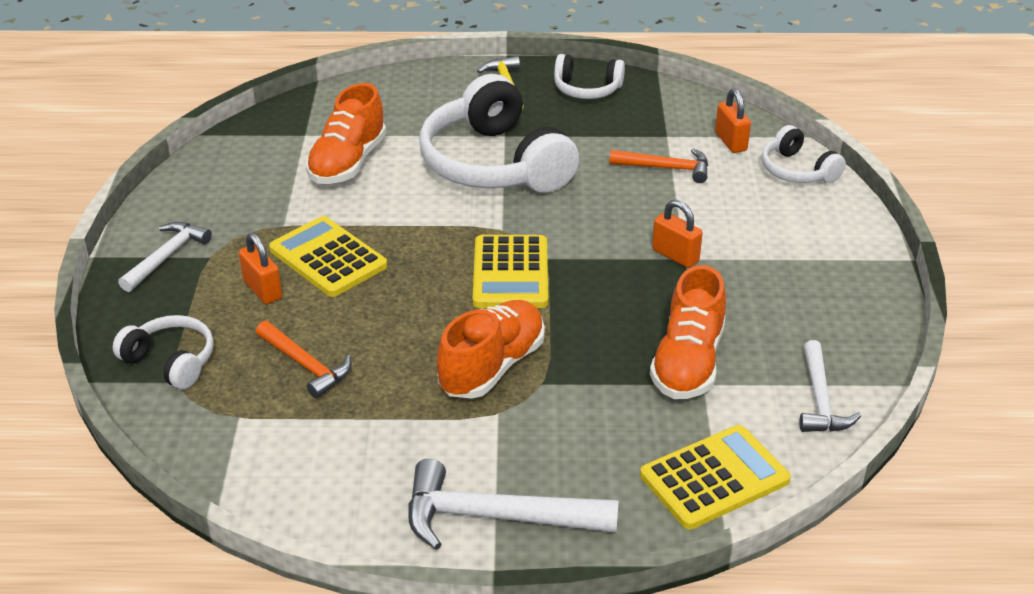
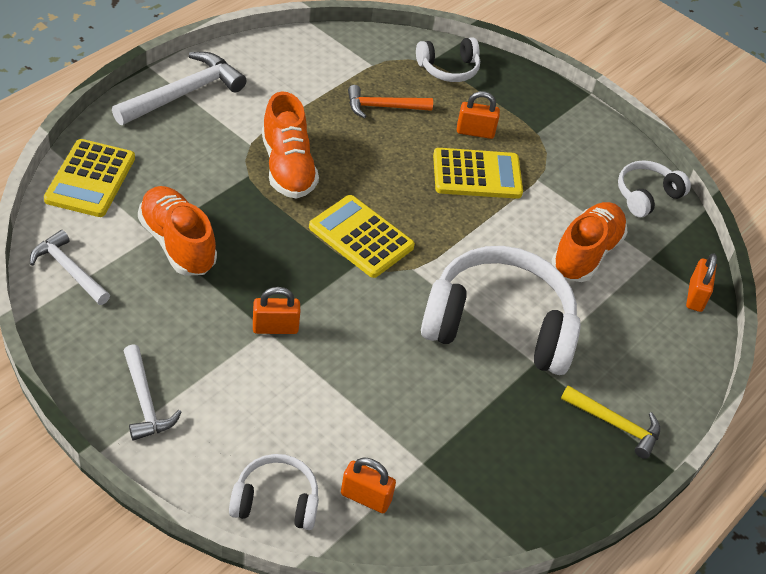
camera: 125 degrees right, 10 degrees up
white hammer [118,222,212,292] -> white hammer moved to [124,344,182,441]
orange shoe [306,83,386,184] -> orange shoe turned 60 degrees clockwise [551,202,628,282]
white headphones [554,54,625,99] -> white headphones moved to [618,160,691,217]
orange hammer [609,148,708,183] -> none
none -> orange padlock [686,253,717,312]

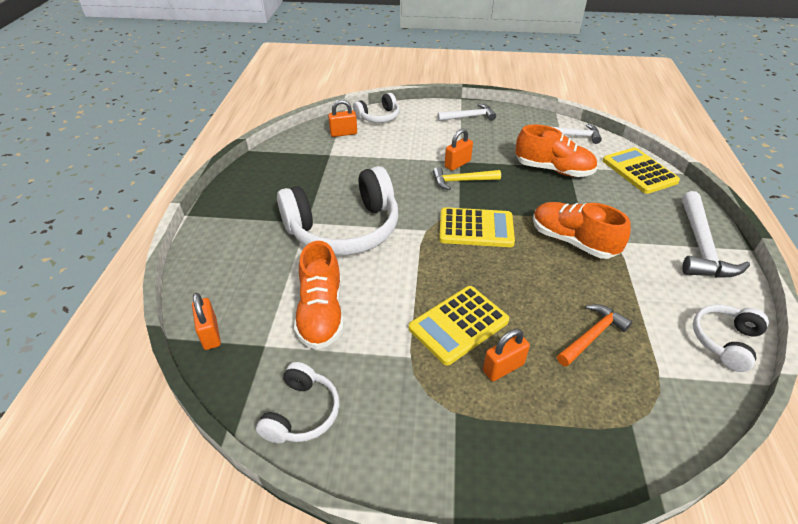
camera: 150 degrees right, 5 degrees down
white hammer [124,344,182,441] -> white hammer turned 135 degrees clockwise [437,104,496,121]
white headphones [416,37,480,82] -> white headphones moved to [693,305,769,372]
yellow hammer [561,385,660,459] -> yellow hammer moved to [433,167,501,190]

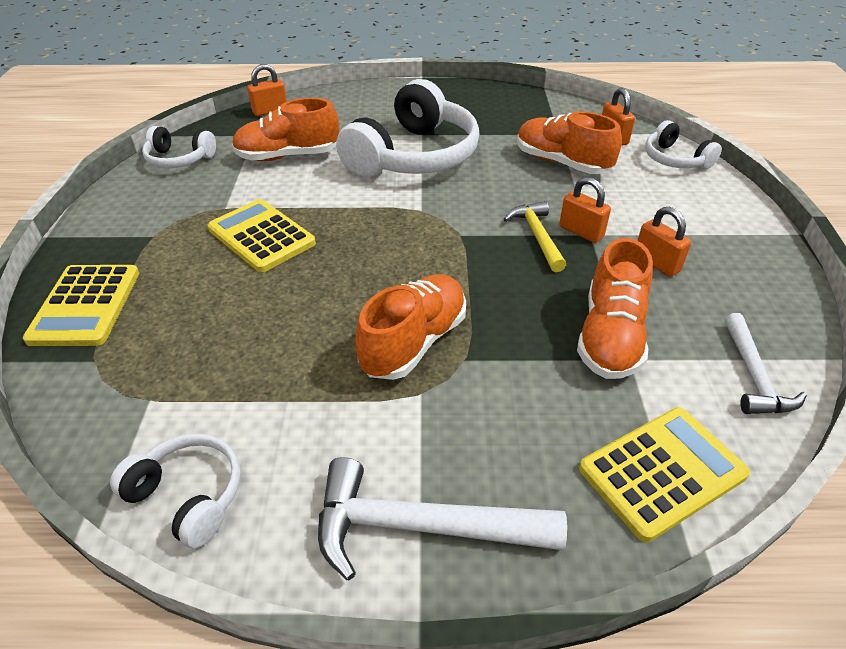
camera: 85 degrees right, 0 degrees up
white headphones [277,166,398,255] -> white headphones turned 120 degrees counterclockwise [336,79,479,178]
white hammer [437,104,496,121] -> none
yellow calculator [439,207,515,247] -> yellow calculator moved to [23,265,139,346]
orange padlock [483,329,530,381] -> orange padlock moved to [637,207,691,277]
orange hammer [557,304,632,367] -> none
none -> orange shoe [517,111,622,174]

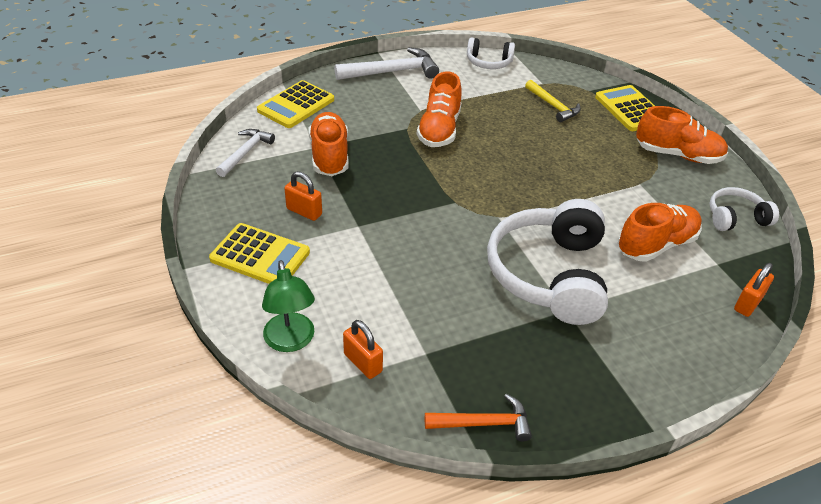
camera: 155 degrees right, 0 degrees up
yellow calculator [208,199,316,272] -> yellow calculator moved to [209,223,310,284]
yellow hammer [504,201,566,272] -> yellow hammer moved to [525,80,581,122]
orange shoe [517,111,622,174] -> orange shoe moved to [636,106,728,164]
orange padlock [559,177,611,243] -> none
white headphones [645,120,722,169] -> green lamp [262,260,315,352]
white hammer [725,313,807,414] -> white hammer turned 45 degrees clockwise [216,129,275,177]
none -> orange hammer [425,394,532,442]

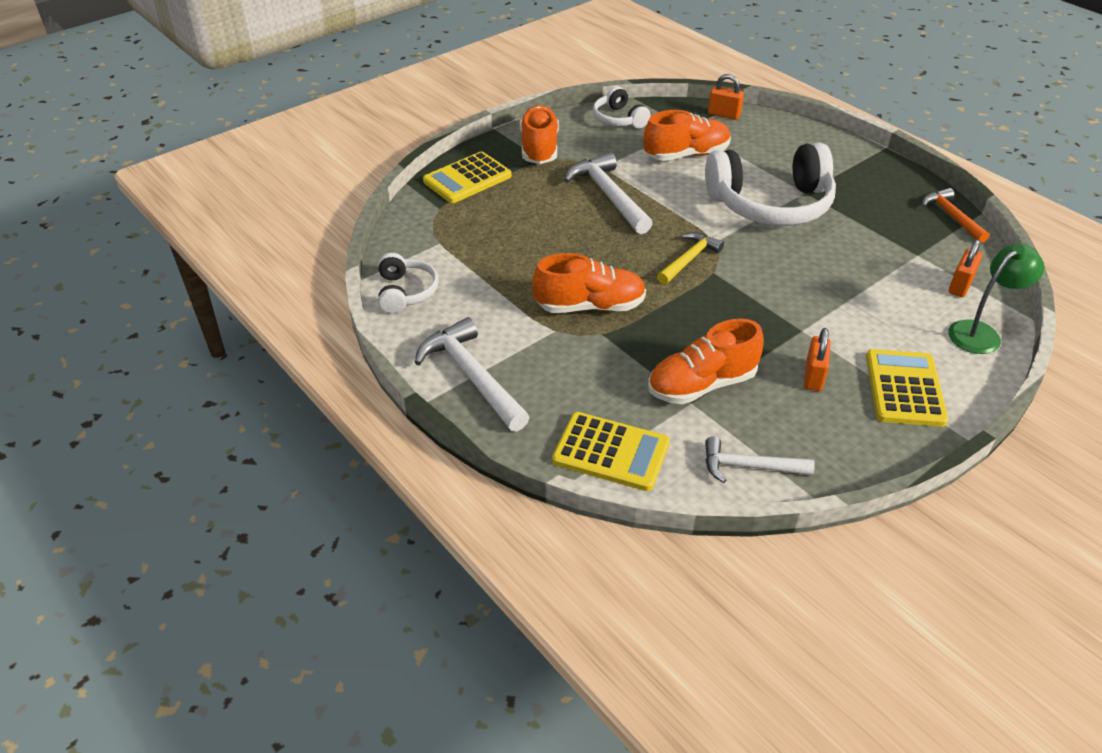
camera: 105 degrees left, 0 degrees up
yellow hammer [525,80,581,122] -> yellow hammer moved to [657,232,724,284]
orange shoe [617,203,702,262] -> orange shoe turned 120 degrees clockwise [644,110,731,161]
none -> white hammer [564,152,653,234]

